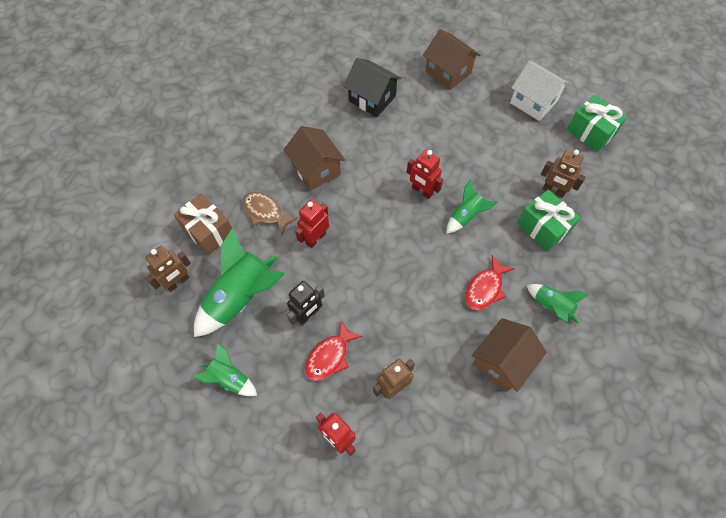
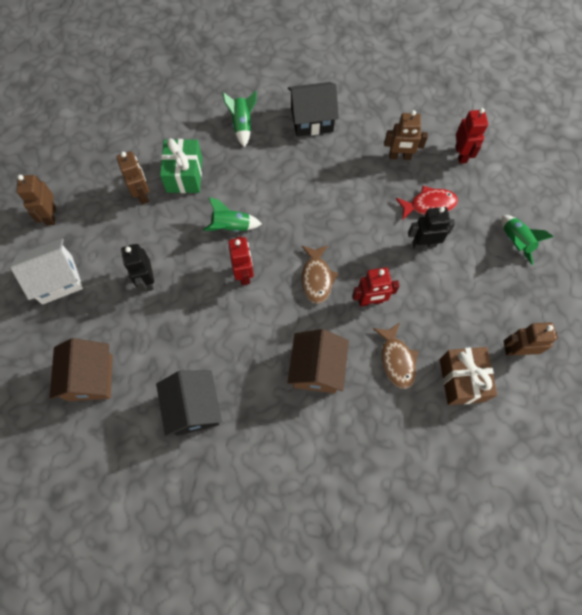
camera: 140 degrees left, 5 degrees up
green rocket [194,227,285,337] -> none
red fish [465,255,514,310] -> none
brown house [472,318,547,392] -> black house [288,82,339,137]
white house [510,60,570,121] -> white house turned 75 degrees clockwise [10,238,83,305]
green gift [567,95,627,152] -> brown robot [16,175,56,226]
none -> black robot [121,244,154,292]
none -> brown fish [301,245,338,304]

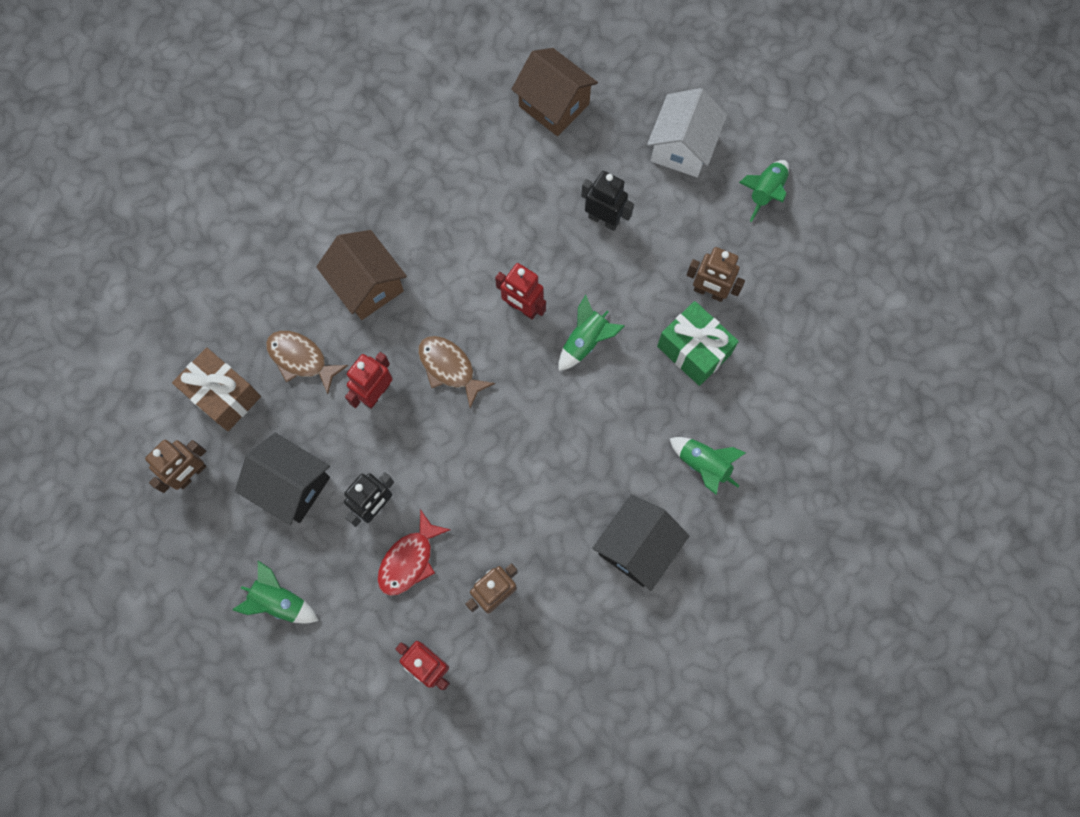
camera: 135 degrees right, 5 degrees up
brown robot [16,175,56,226] -> green rocket [739,160,789,222]
black house [156,370,222,436] -> black house moved to [235,433,330,525]

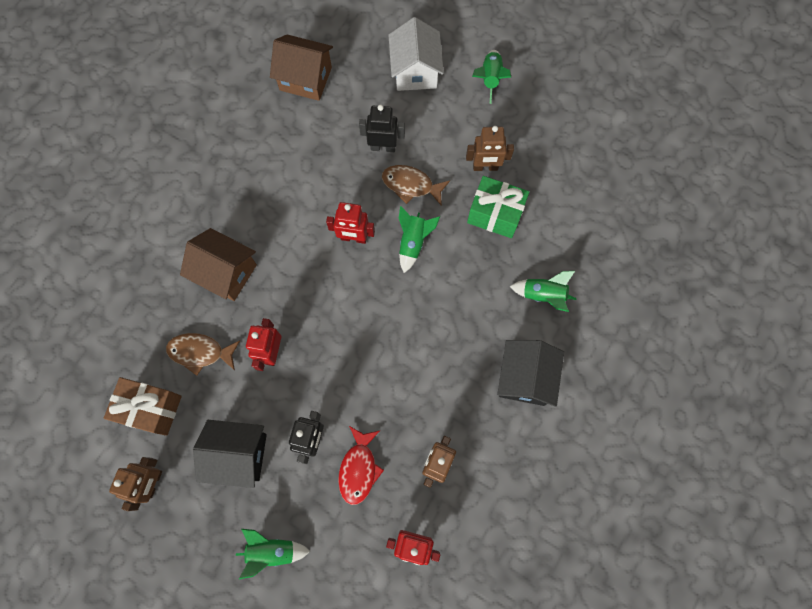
camera: 25 degrees left, 0 degrees up
brown fish [418,336,495,408] -> brown fish moved to [382,165,450,206]

